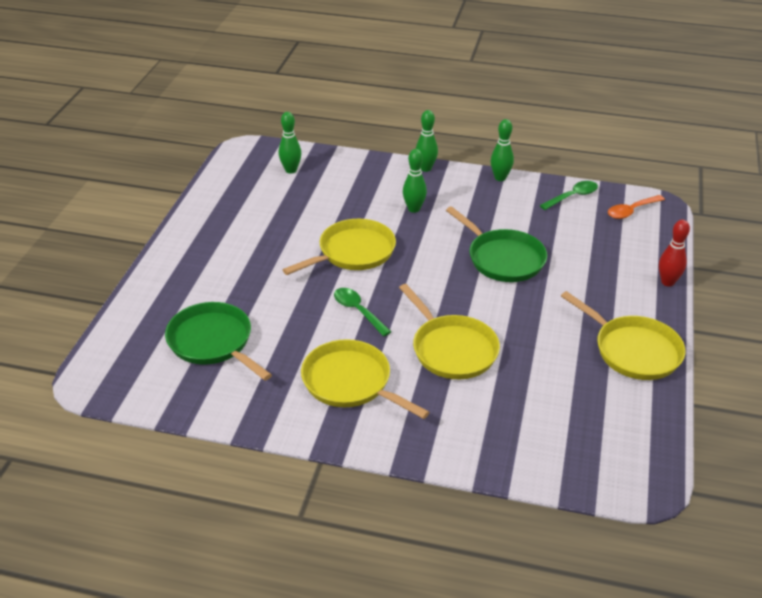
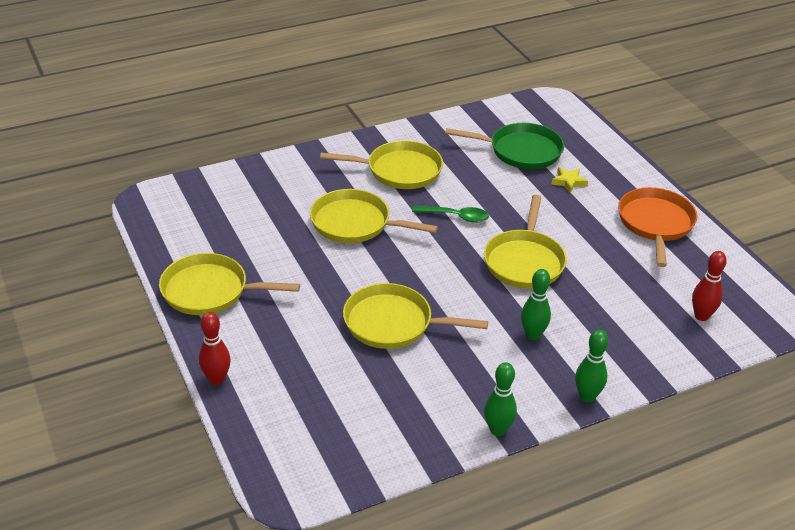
camera: 140 degrees right, 0 degrees up
green bowling pin [279,112,301,174] -> red bowling pin [692,251,727,321]
green pan [446,206,547,282] -> yellow pan [343,283,488,349]
green spoon [540,181,598,210] -> none
orange spoon [608,195,665,219] -> none
none -> yellow star [551,167,588,193]
none -> orange pan [618,187,698,267]

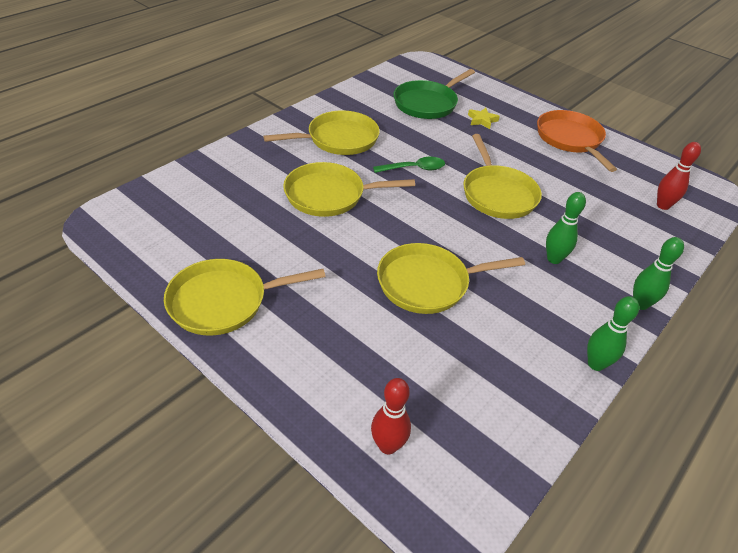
camera: 25 degrees left, 5 degrees up
red bowling pin [199,312,231,385] -> red bowling pin moved to [371,378,411,454]
green pan [445,123,564,169] -> green pan turned 150 degrees clockwise [393,69,475,119]

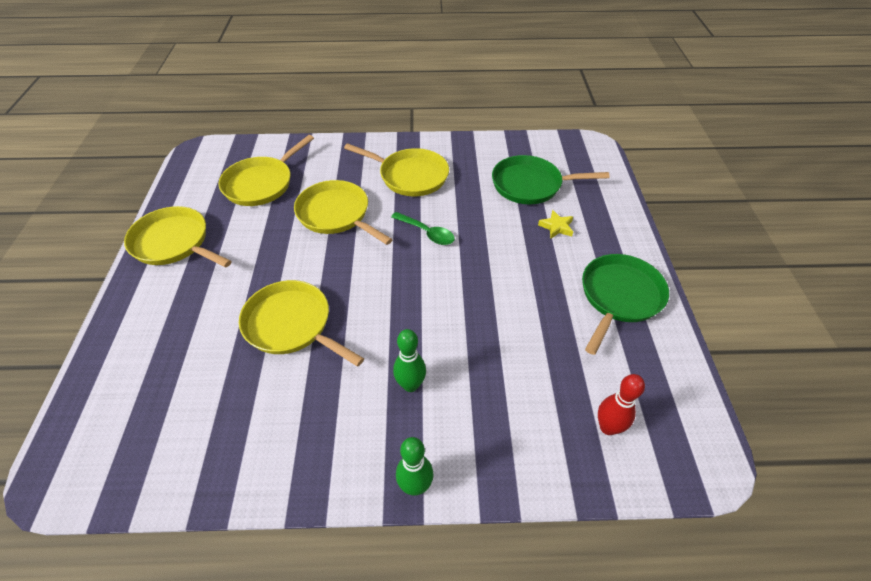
camera: 50 degrees right, 5 degrees up
red bowling pin [371,378,411,454] -> none
yellow pan [464,134,542,219] -> yellow pan moved to [218,135,314,206]
orange pan [537,110,617,172] -> green pan [582,254,669,355]
green bowling pin [587,296,639,371] -> none

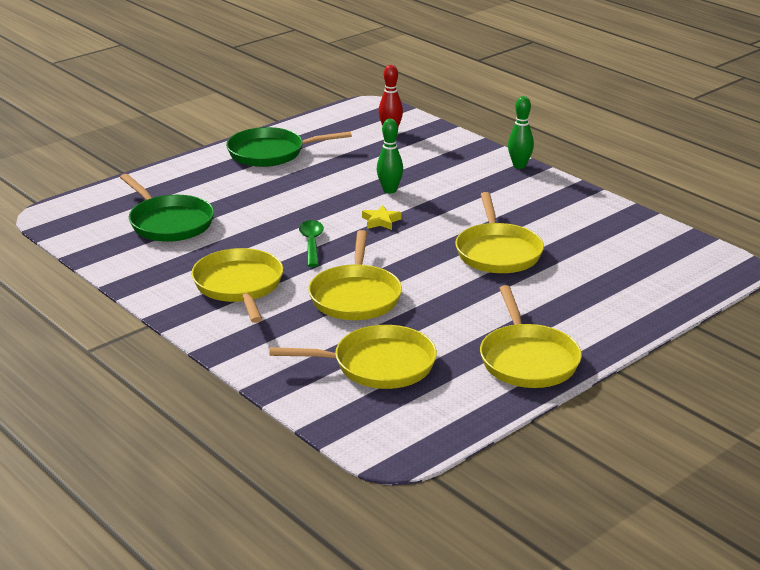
camera: 130 degrees left, 20 degrees down
green bowling pin [393,329,426,392] -> green bowling pin moved to [377,119,403,193]
yellow star [538,210,573,239] -> yellow star moved to [362,205,402,230]

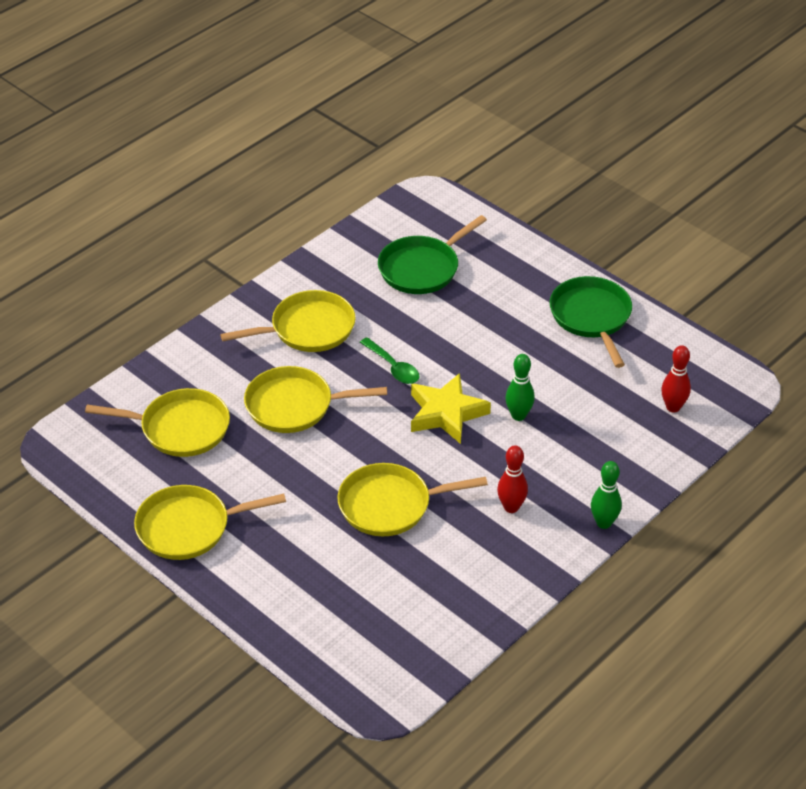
camera: 85 degrees right, 15 degrees up
yellow pan [269,325,437,389] -> yellow pan turned 75 degrees counterclockwise [85,388,230,457]
green spoon [299,220,324,267] -> green spoon turned 60 degrees clockwise [360,337,419,384]
yellow star [362,205,402,230] -> yellow star [411,373,491,444], size x2.01
none -> red bowling pin [497,445,528,513]

